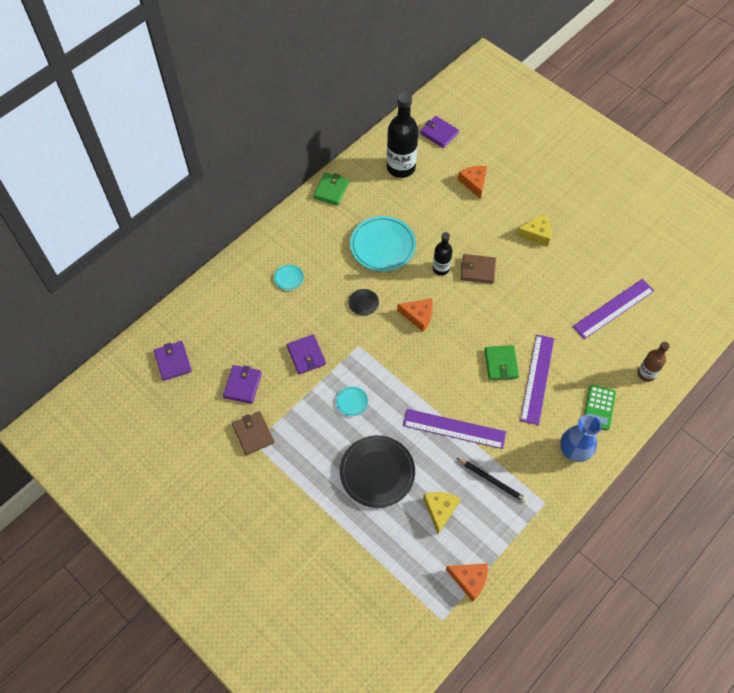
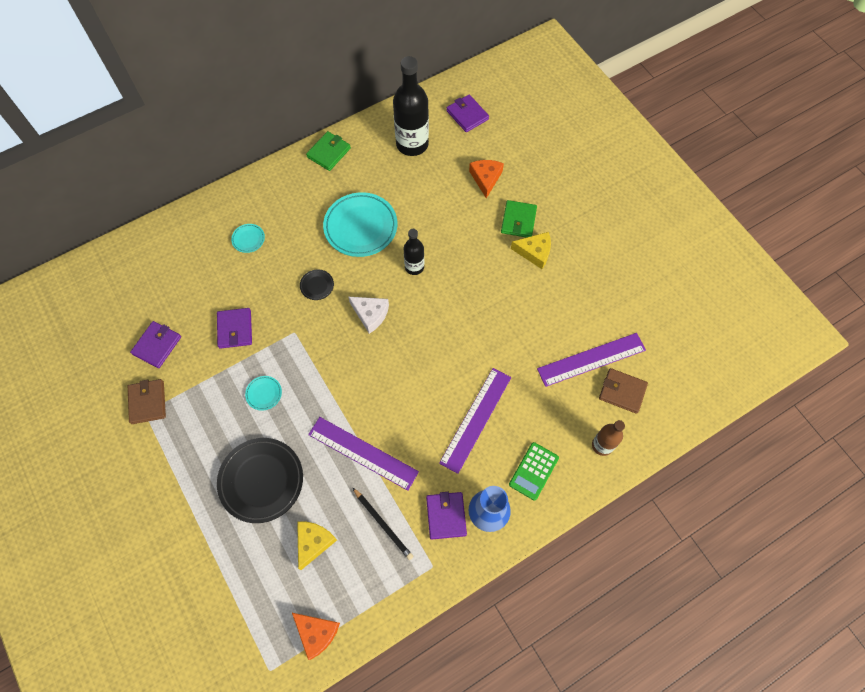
camera: 15 degrees right, 5 degrees up
purple wallet [154,341,192,381] -> purple wallet moved to [426,492,467,540]
orange cheese [397,298,433,332] -> white cheese [348,297,389,334]
brown wallet [461,254,496,284] -> brown wallet moved to [599,368,648,414]
green wallet [485,345,519,380] -> green wallet moved to [501,200,537,238]

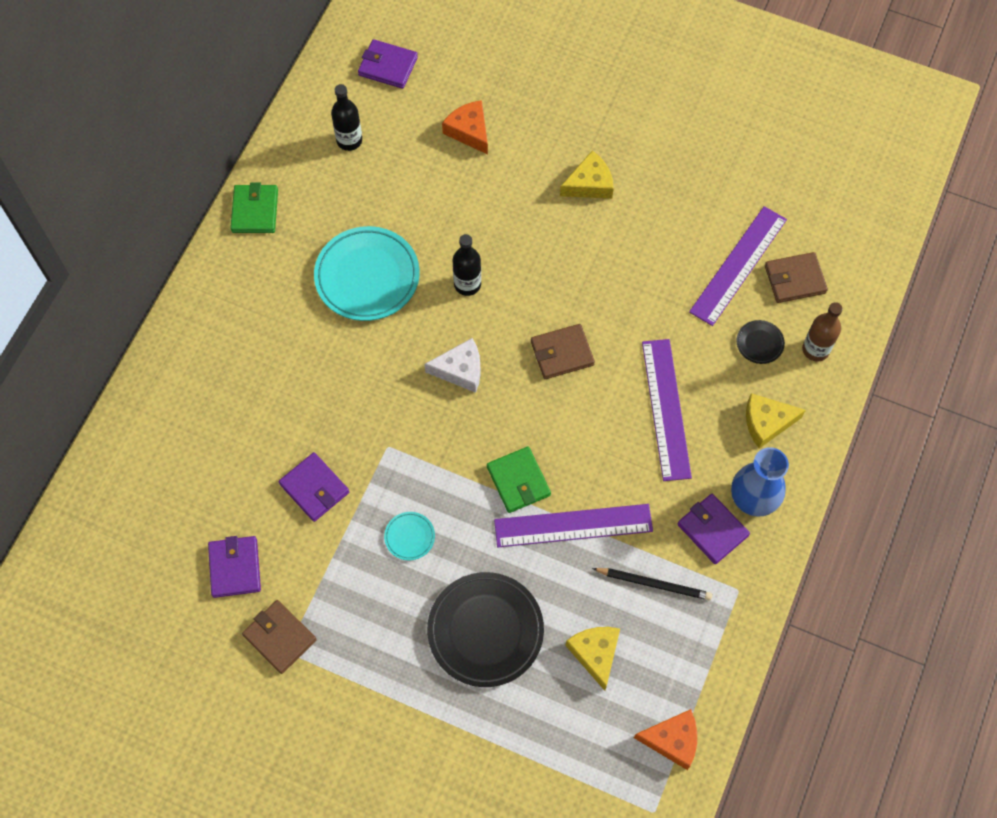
camera: 35 degrees left, 0 degrees up
turquoise plate [231,224,265,253] -> none
black plate [300,269,334,300] -> black plate moved to [736,320,785,364]
black bottle [393,56,429,156] -> black bottle [331,84,362,151], size x0.56
green wallet [501,200,537,238] -> green wallet moved to [487,447,551,513]
green calculator [509,442,559,501] -> yellow cheese [746,393,806,449]
none -> brown wallet [531,324,595,379]

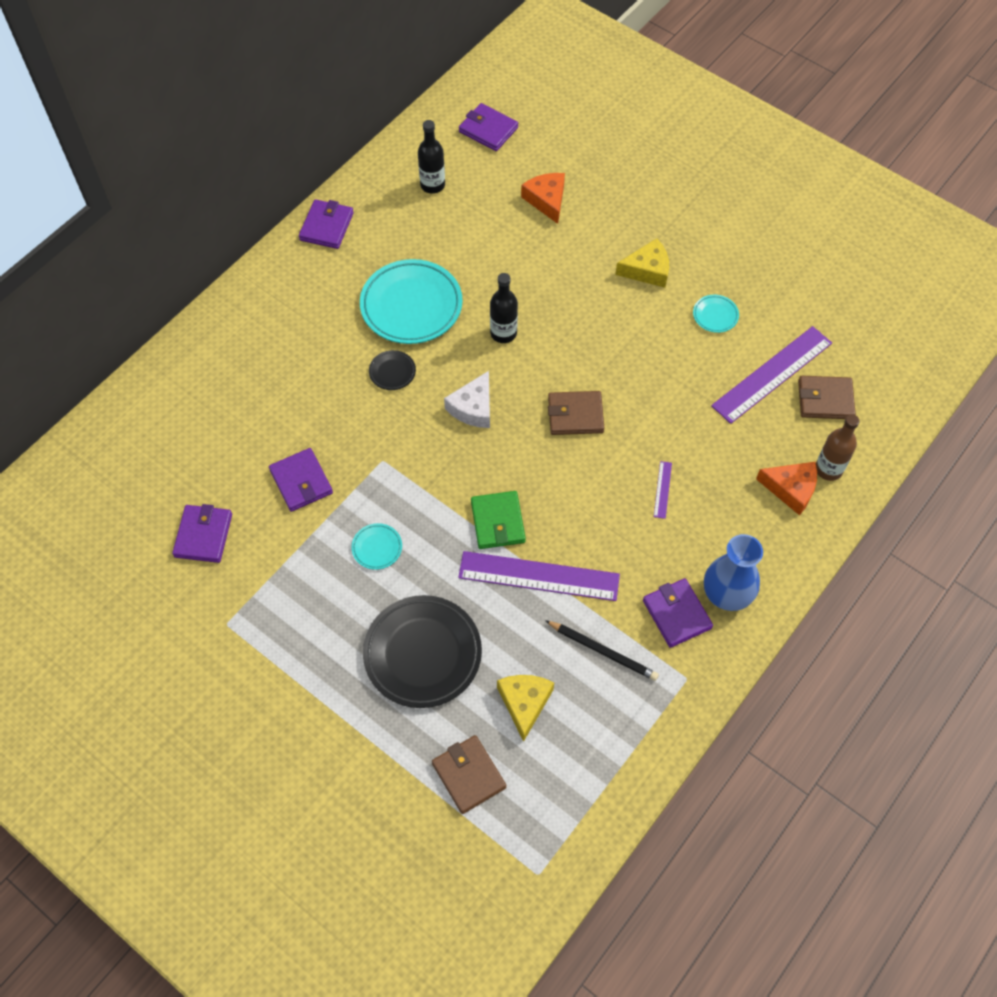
camera: 15 degrees right, 5 degrees down
green wallet [230,182,278,233] -> purple wallet [299,199,354,249]
brown wallet [242,600,317,674] -> brown wallet moved to [432,735,506,814]
white cheese [424,338,481,393] -> white cheese turned 105 degrees clockwise [444,371,490,428]
orange cheese [634,709,697,770] -> orange cheese moved to [756,462,817,515]
purple ruler [642,339,692,481] -> purple ruler [654,461,672,519], size x0.42
black plate [736,320,785,364] -> black plate moved to [369,350,416,390]
yellow cheese [746,393,806,449] -> none
none -> turquoise plate [693,295,739,333]

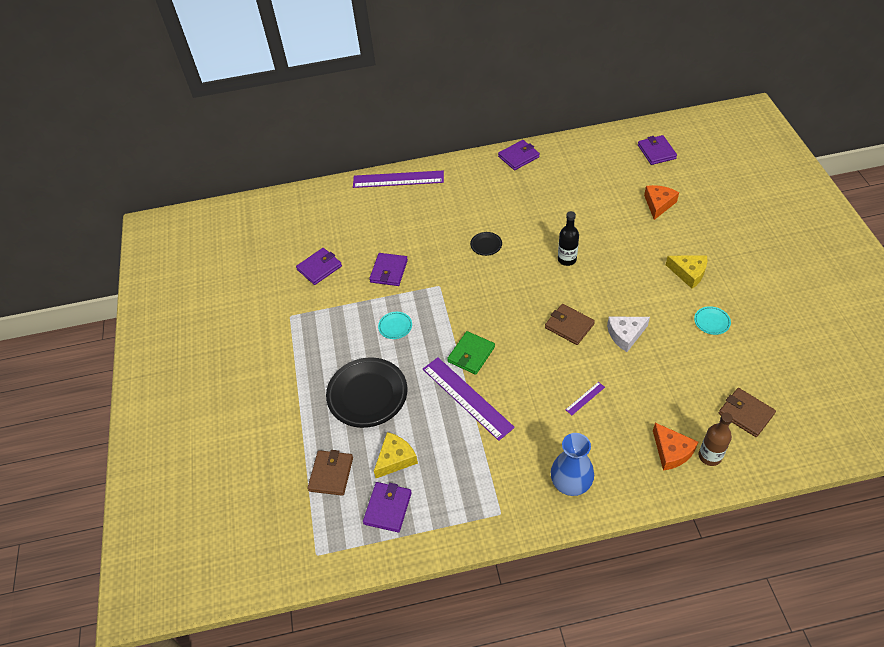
camera: 45 degrees right, 10 degrees down
turquoise plate [360,259,463,344] -> none
black bottle [418,120,445,194] -> none
white cheese [444,371,490,428] -> white cheese moved to [607,316,650,352]
black pencil [545,620,659,681] -> none
purple wallet [643,578,713,648] -> purple wallet moved to [363,482,412,532]
purple ruler [711,326,832,424] -> purple ruler moved to [353,170,444,188]

